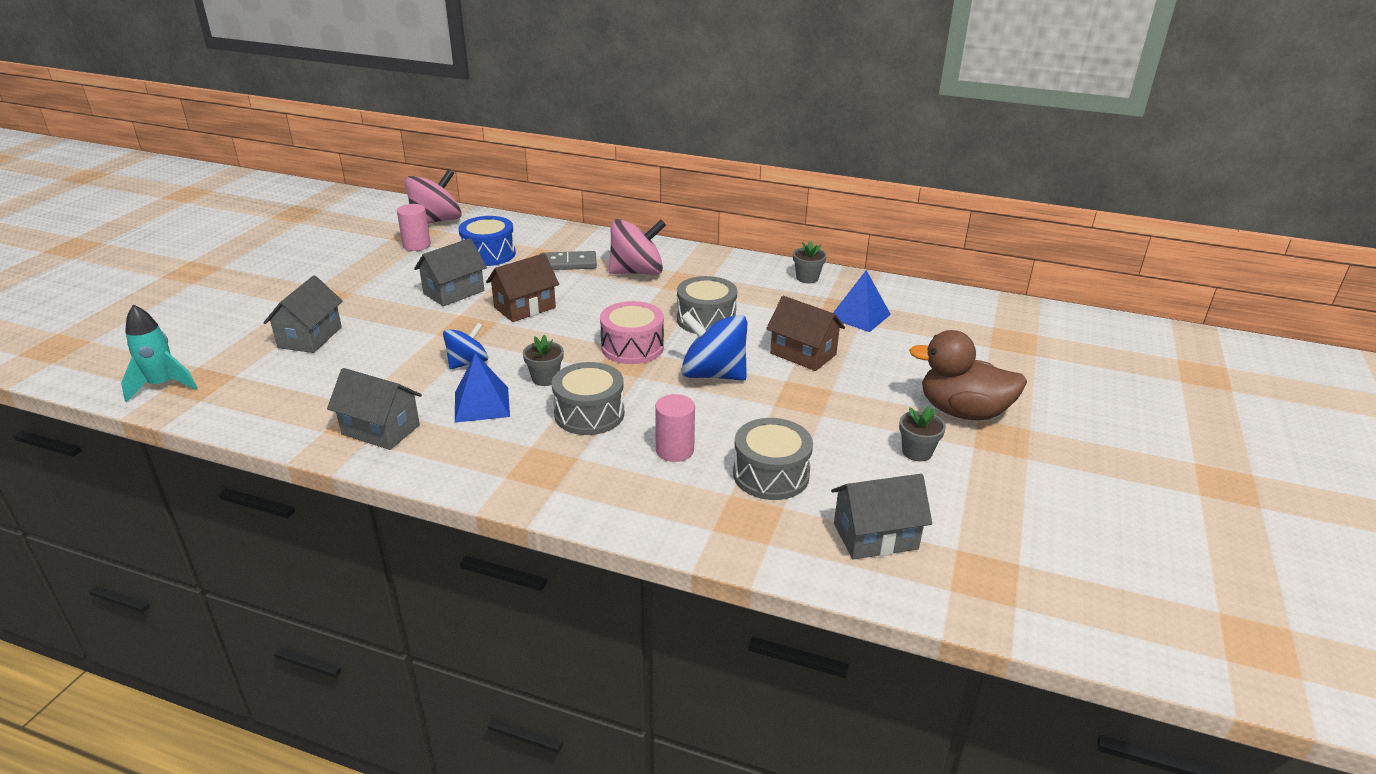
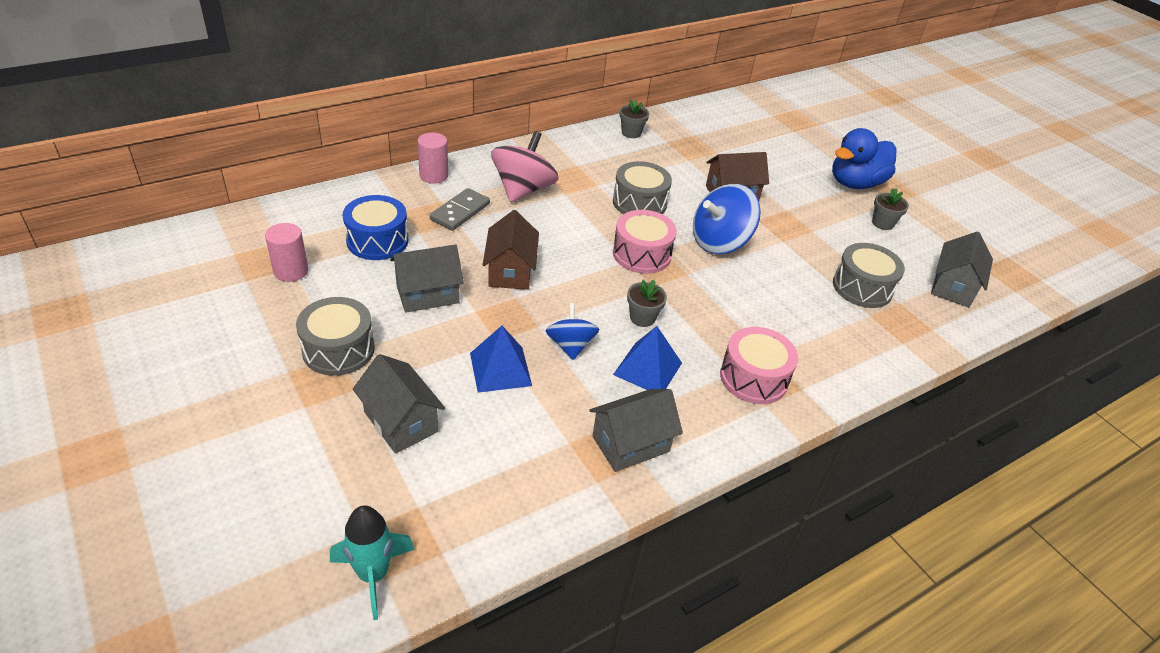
camera: 55 degrees left, 10 degrees up
pink spinning top [404,169,462,224] -> none
grey house [414,238,487,306] -> grey house turned 75 degrees clockwise [390,244,464,313]
grey drum [552,362,624,435] -> grey drum moved to [296,297,375,376]
pink cylinder [655,394,695,462] -> pink cylinder moved to [417,133,448,184]
blue pyramid [833,270,891,332] -> blue pyramid moved to [470,326,532,393]
brown duck [909,330,1027,420] -> blue duck [832,128,896,189]
none -> pink drum [720,327,798,404]

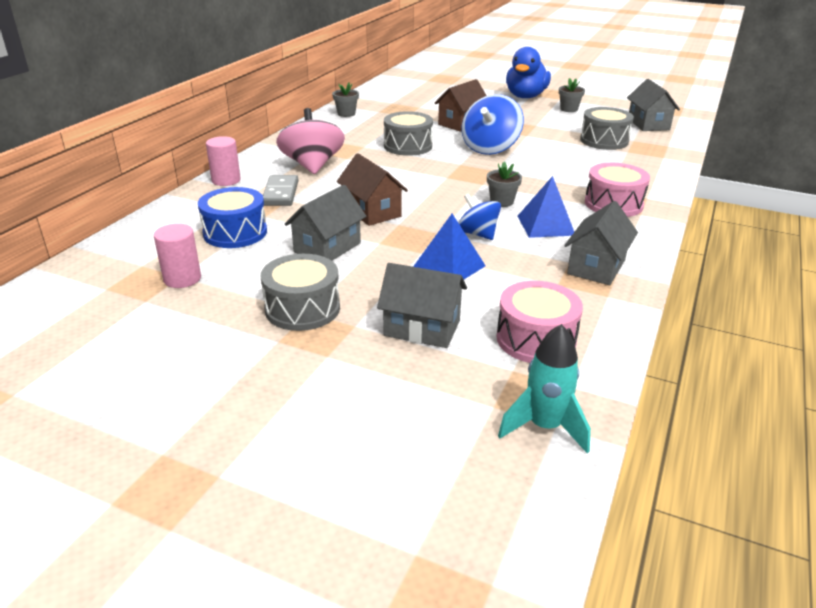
camera: 30 degrees left, 10 degrees down
pink drum [613,210,677,274] -> pink drum moved to [496,281,583,363]

